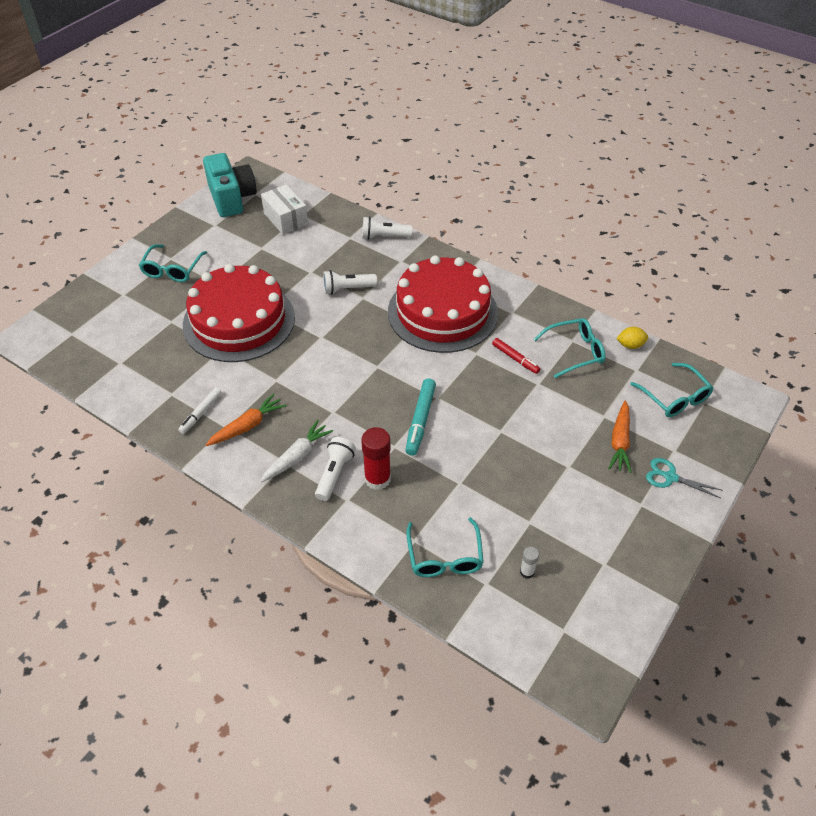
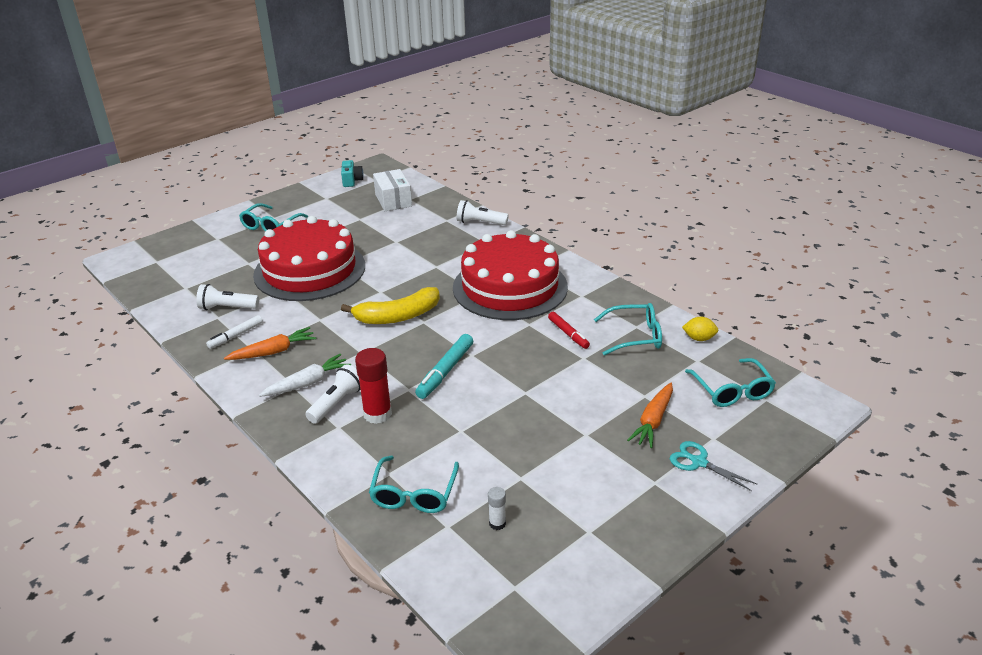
camera: 15 degrees right, 15 degrees down
turquoise camera [203,153,257,217] -> turquoise camera [341,160,364,187], size x0.50
white flashlight [323,270,377,295] -> white flashlight moved to [196,284,259,310]
none -> yellow banana [341,287,440,324]

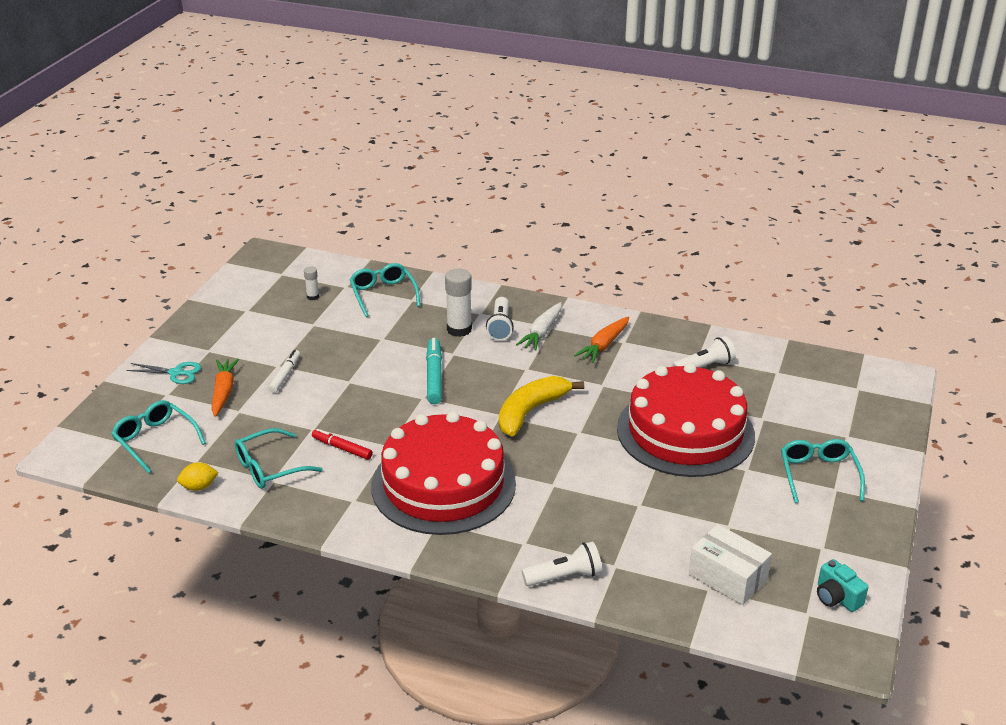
camera: 150 degrees right, 0 degrees up
white marker [206,315,263,349] -> white marker moved to [269,350,300,393]
red glue stick [355,348,392,424] -> white glue stick [445,269,472,337]

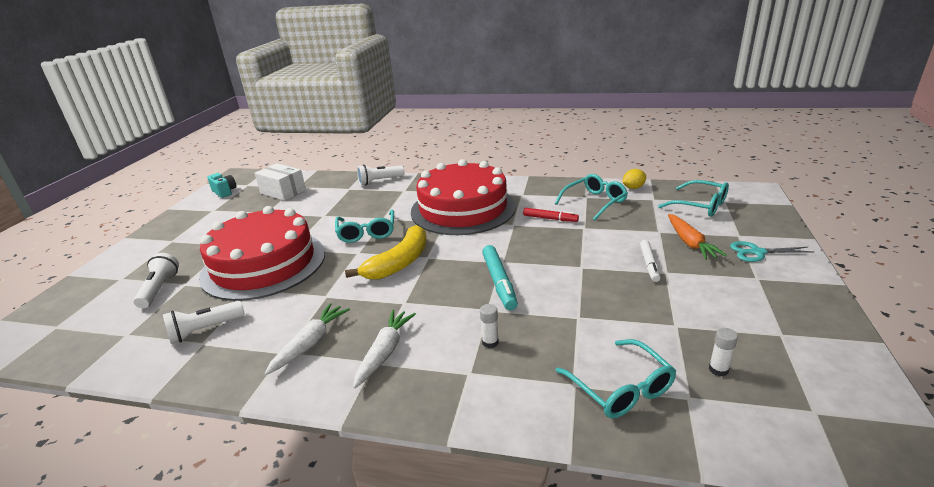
camera: 175 degrees right, 5 degrees down
white glue stick [445,269,472,337] -> white glue stick [480,304,499,348], size x0.52
white flashlight [486,297,514,341] -> white flashlight moved to [133,253,179,308]
orange carrot [574,317,629,363] -> white carrot [264,303,350,375]
turquoise glasses [781,439,865,503] -> turquoise glasses moved to [335,209,394,243]

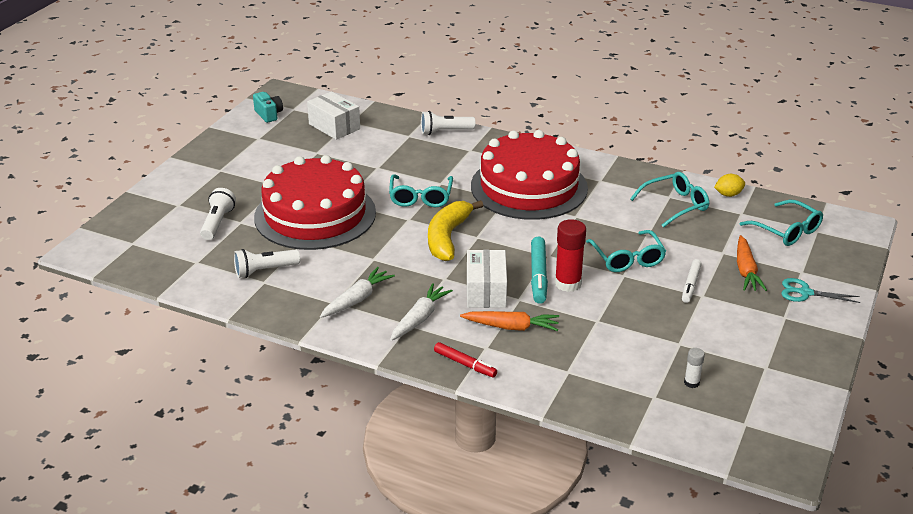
camera: 10 degrees right, 5 degrees up
yellow banana [345,225,427,280] -> yellow banana turned 150 degrees clockwise [428,200,483,261]
white glue stick [480,304,499,348] -> orange carrot [460,311,559,331]
red marker [523,208,579,222] -> red marker moved to [434,342,497,377]
turquoise glasses [556,339,676,418] -> turquoise glasses moved to [586,230,666,272]
none -> white box [467,250,507,308]
none -> red glue stick [555,219,586,292]

